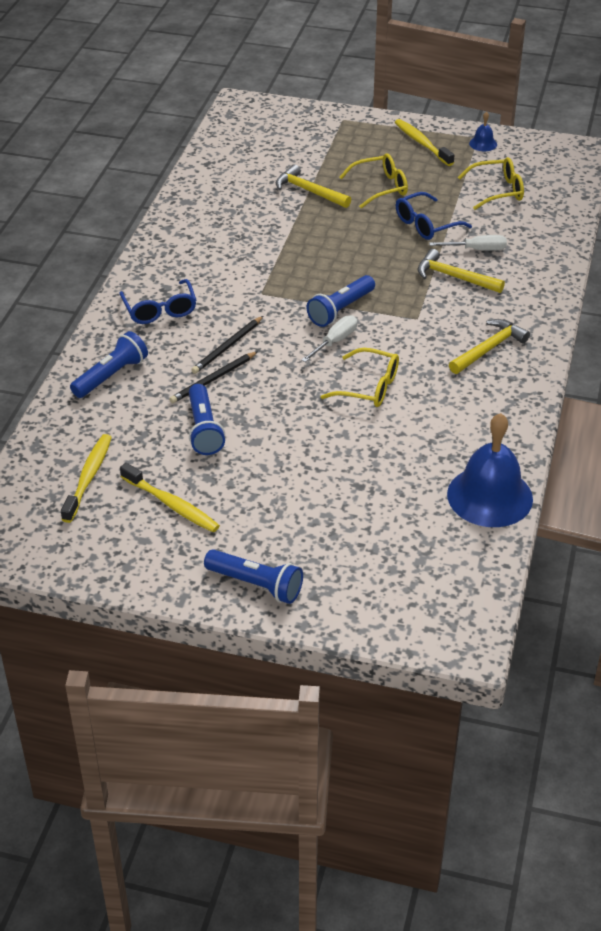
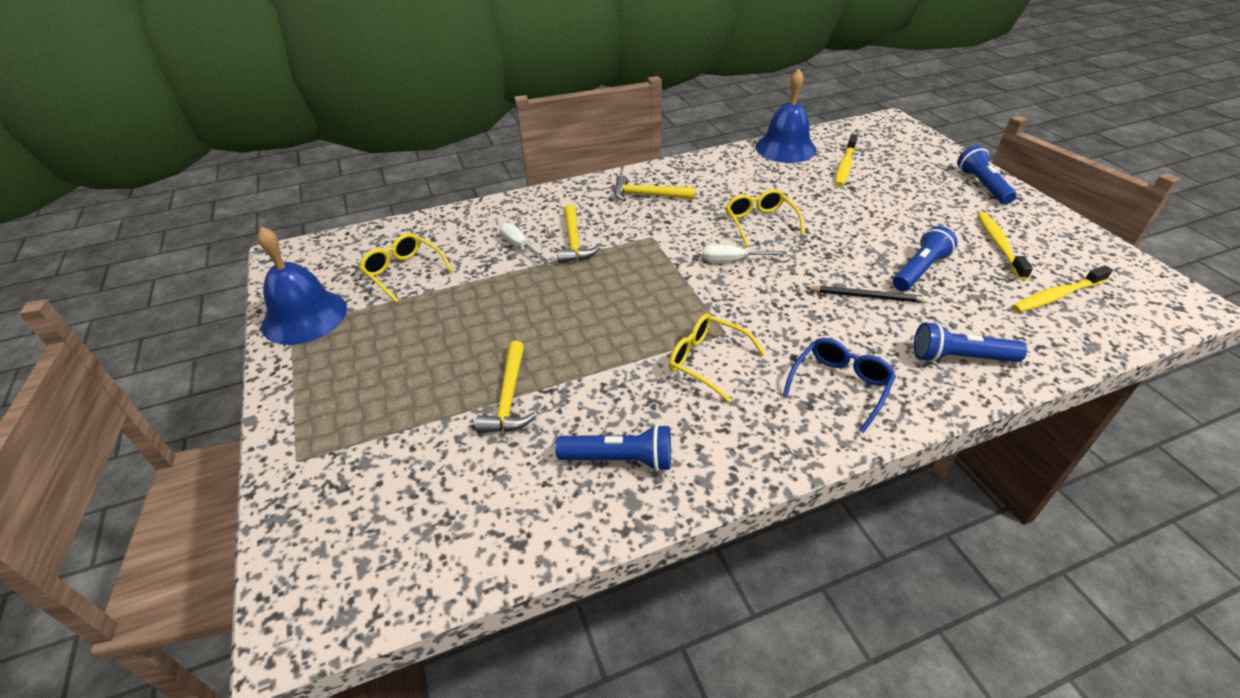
camera: 125 degrees left, 0 degrees up
black pencil [191,316,263,374] -> none
blue flashlight [307,275,375,327] -> blue flashlight moved to [555,424,671,472]
yellow glasses [339,153,408,209] -> yellow glasses moved to [669,314,765,403]
yellow toothbrush [394,119,454,166] -> yellow toothbrush moved to [835,134,858,186]
blue glasses [396,192,472,240] -> none
blue bell [469,112,497,151] -> blue bell [257,226,347,345], size x2.30

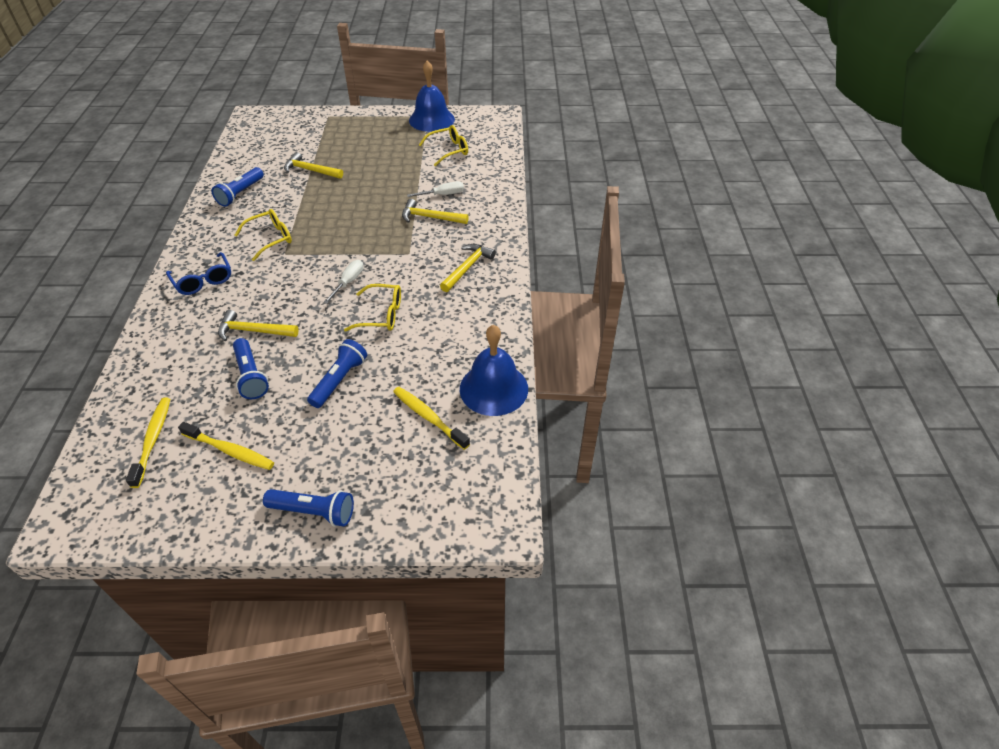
camera: 110 degrees right, 5 degrees up
black pencil [805,286,928,303] -> yellow hammer [218,310,299,341]
blue flashlight [914,322,1027,362] -> blue flashlight moved to [307,339,367,408]

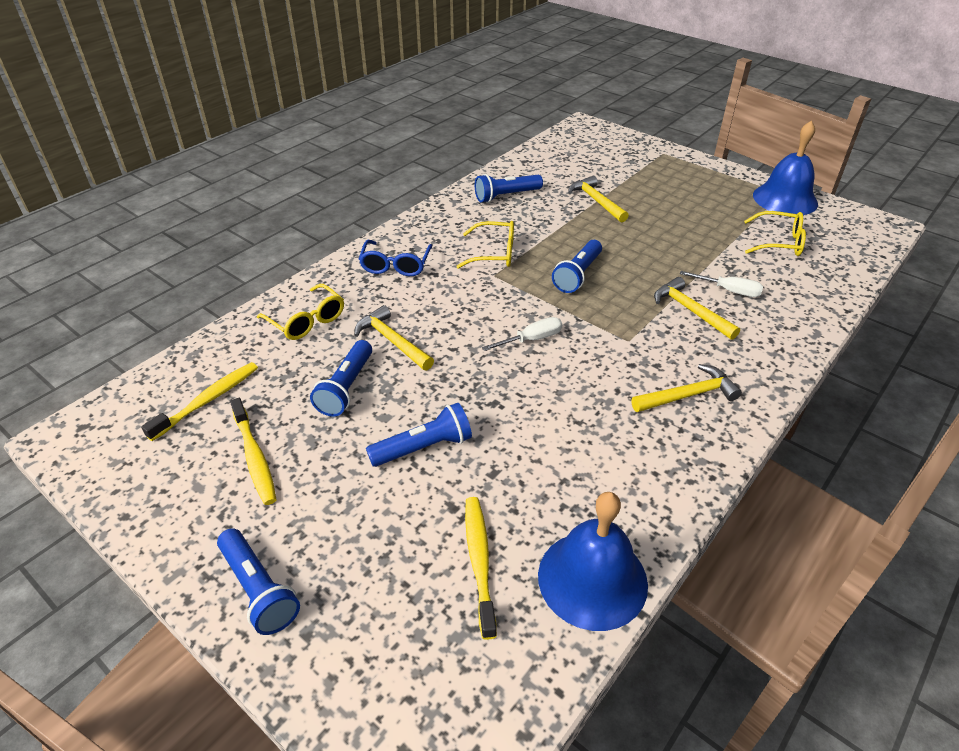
camera: 40 degrees right, 5 degrees down
yellow glasses [344,284,401,332] -> yellow glasses moved to [257,284,344,340]
none -> blue flashlight [552,240,602,293]

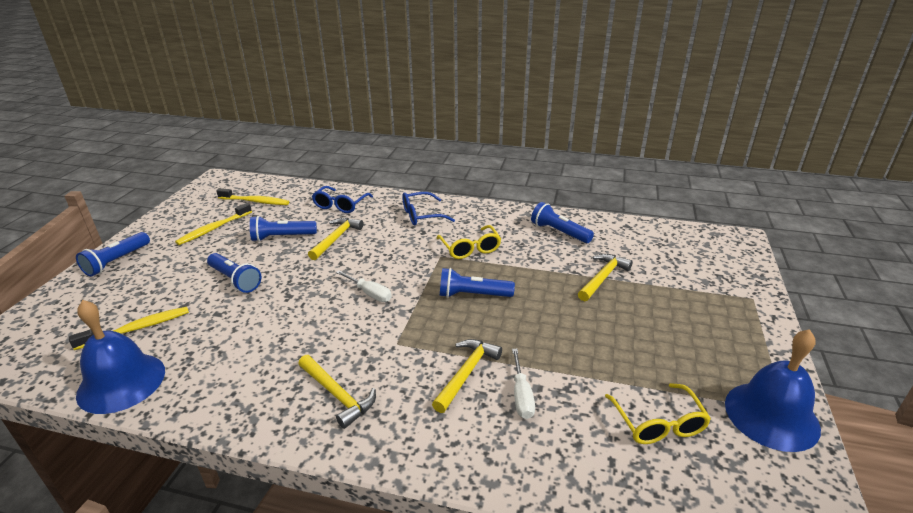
camera: 65 degrees right, 10 degrees down
yellow glasses [257,284,344,340] -> blue glasses [312,186,373,213]

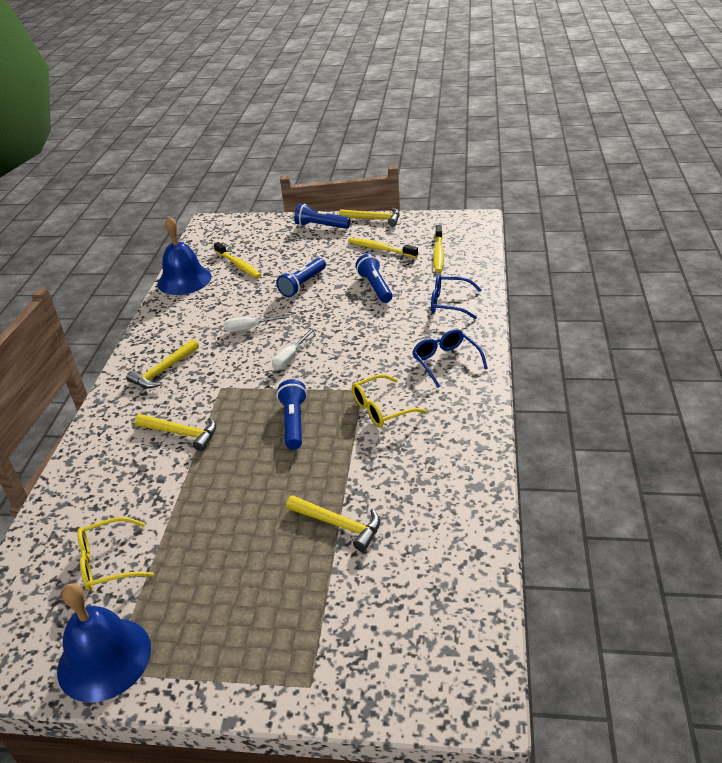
camera: 85 degrees right, 5 degrees up
yellow hammer [308,218,363,260] -> yellow hammer moved to [339,208,400,226]
white screwdriver [512,349,535,419] -> white screwdriver moved to [224,315,289,332]
blue flashlight [531,202,594,243] -> none

